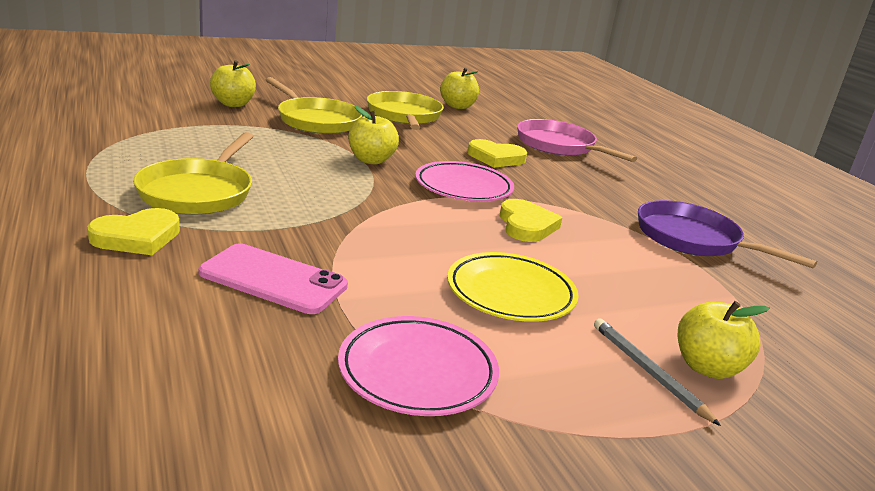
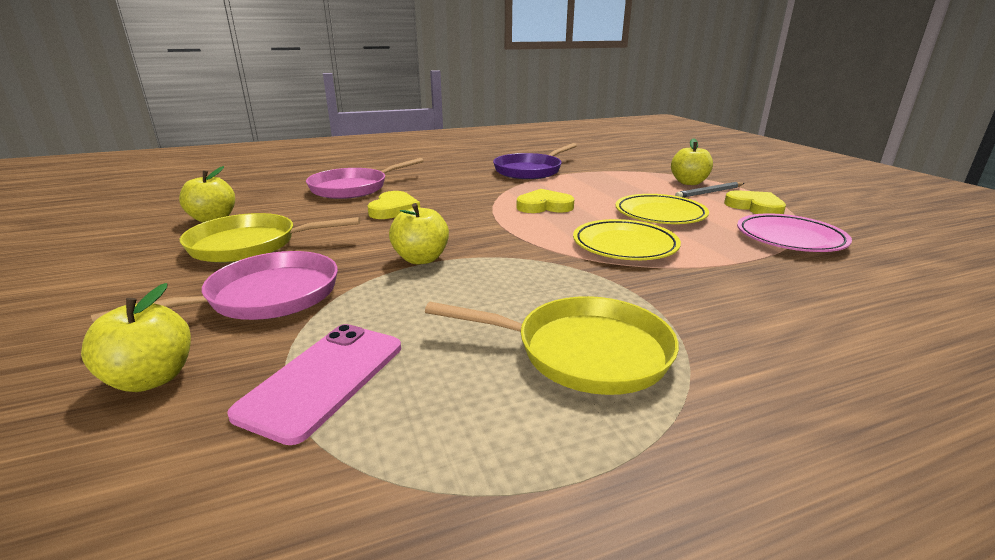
camera: 85 degrees left, 0 degrees up
yellow heart [87,208,180,255] -> yellow heart moved to [724,190,786,214]
pink phone [199,243,348,314] -> pink phone moved to [227,324,401,445]
yellow pan [266,77,363,134] -> pink pan [91,251,338,323]
pink plate [415,161,514,201] -> none
none -> yellow plate [573,219,681,260]

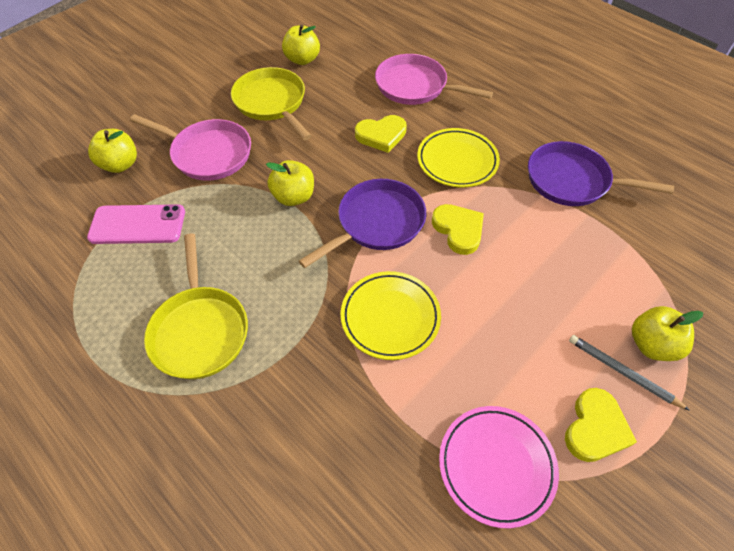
camera: 65 degrees right, 30 degrees up
yellow plate [615,194,709,224] -> yellow plate moved to [417,128,500,187]
none -> purple pan [299,179,426,268]

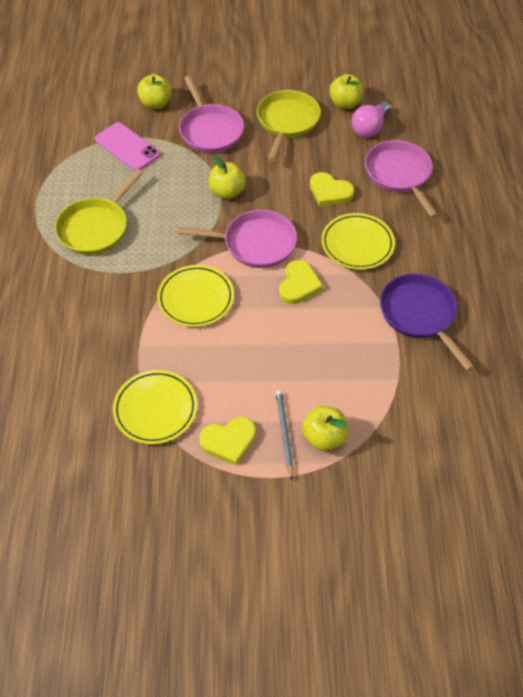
camera: 45 degrees right, 0 degrees up
purple pan [299,179,426,268] -> pink pan [177,210,297,268]
pink plate [439,406,559,528] -> yellow plate [113,370,197,444]
none -> pink light bulb [351,101,390,137]

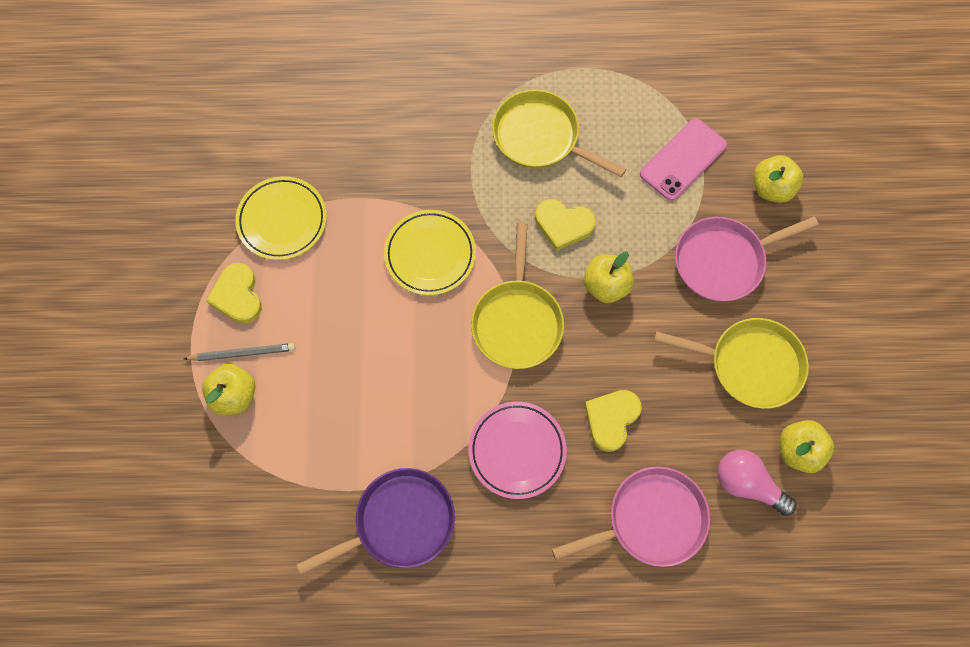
camera: 90 degrees right, 15 degrees up
pink pan [177,210,297,268] -> yellow pan [471,222,564,369]
yellow heart [279,260,323,304] -> yellow heart moved to [535,199,595,251]
yellow plate [321,213,395,270] -> pink plate [468,402,567,499]

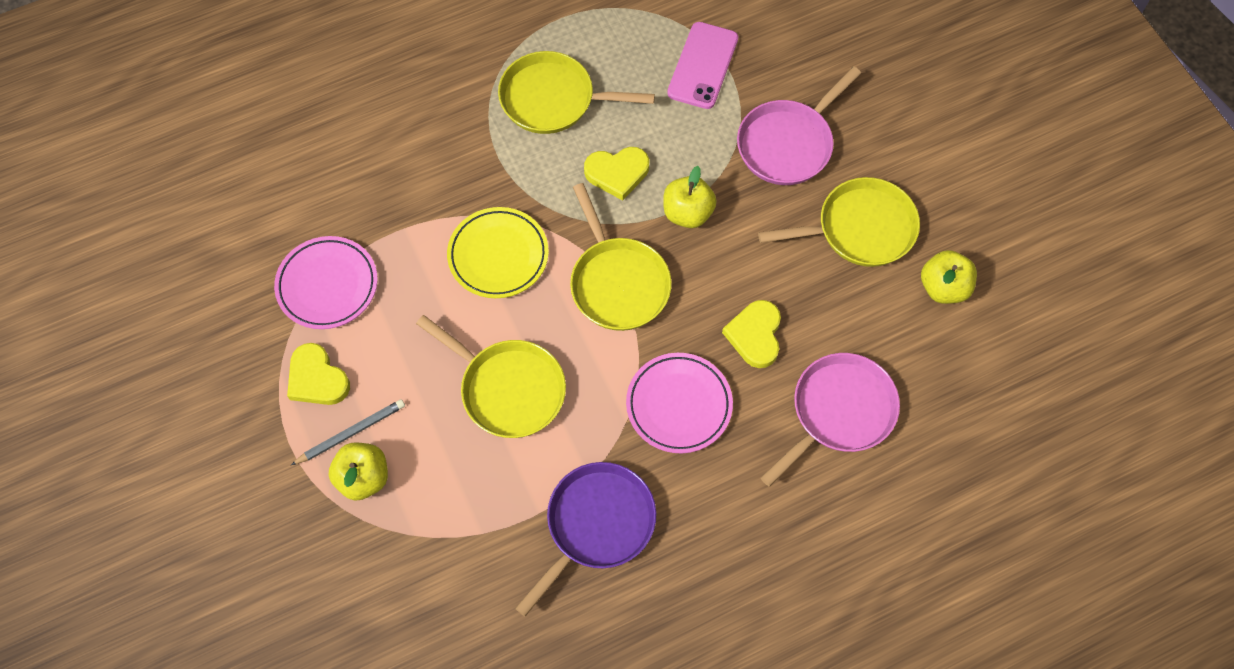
camera: 25 degrees left, 5 degrees down
yellow plate [235,176,327,260] -> pink plate [274,236,377,329]
pink light bulb [718,450,797,516] -> none
yellow apple [754,155,803,203] -> none
none -> yellow pan [416,315,566,438]

